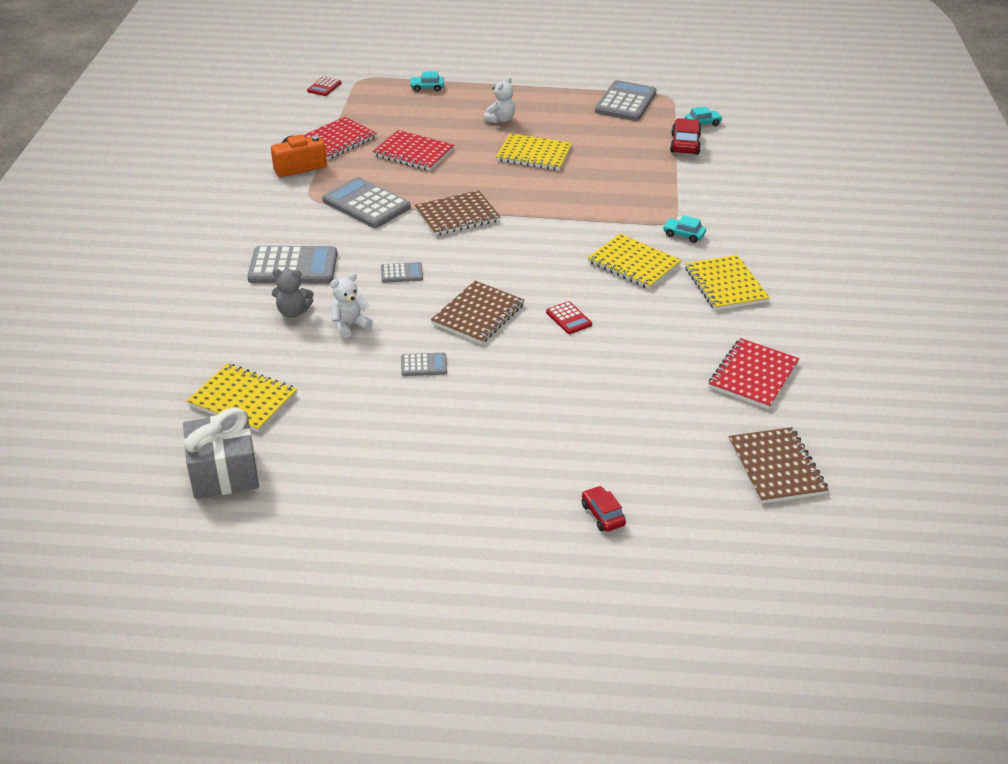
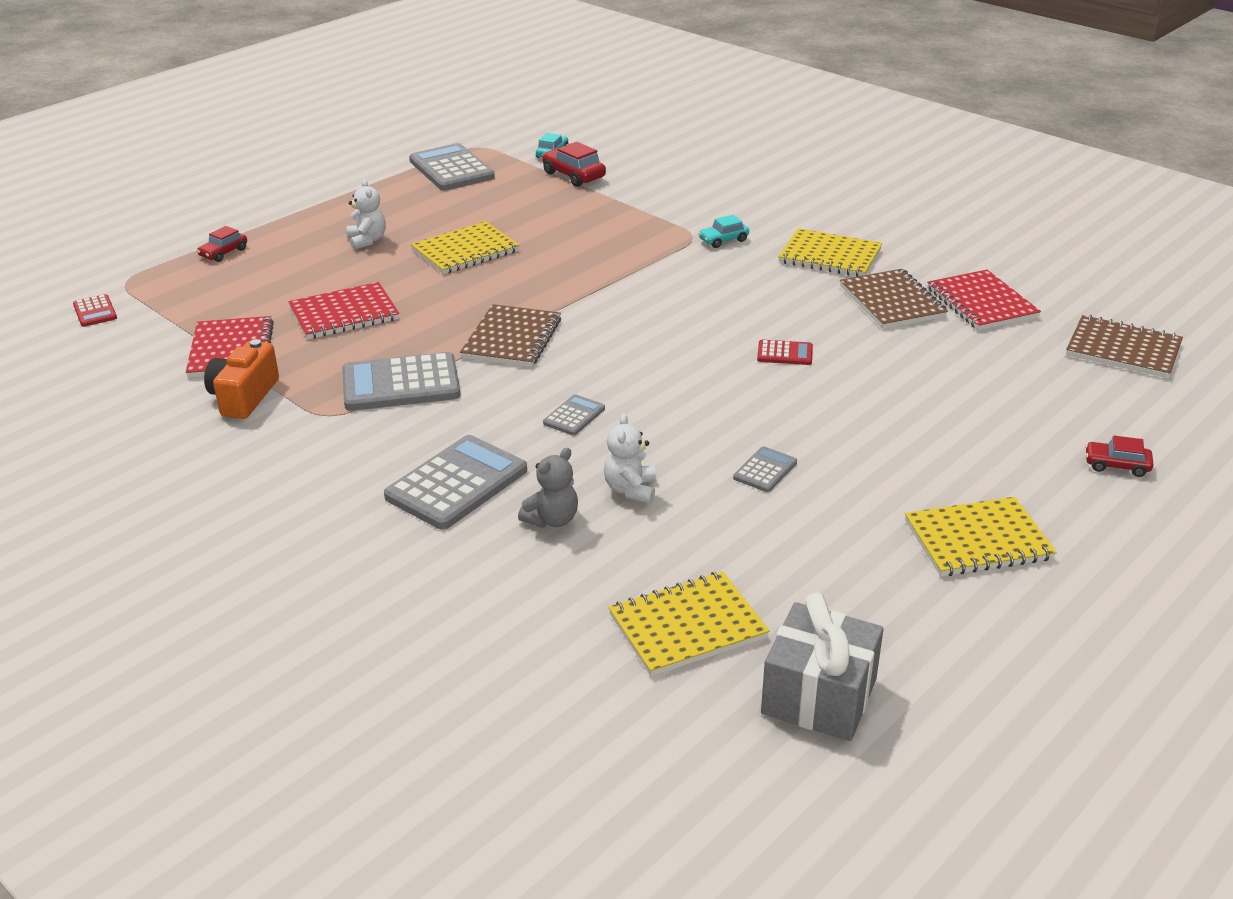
camera: 50 degrees left, 5 degrees down
turquoise car [410,72,444,92] -> red car [197,226,247,262]
brown notebook [431,281,524,344] -> brown notebook moved to [840,269,948,329]
yellow notebook [588,234,681,289] -> yellow notebook moved to [905,497,1057,576]

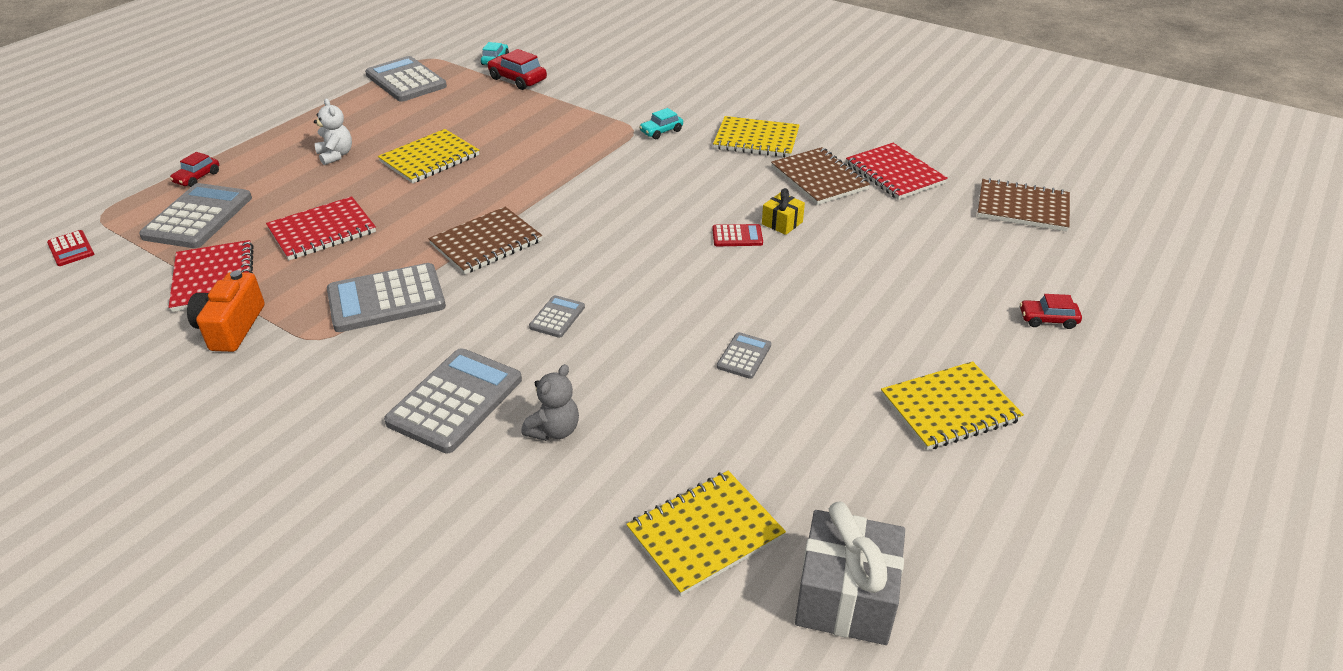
camera: 10 degrees left, 5 degrees up
brown notebook [460,304,561,367] -> brown notebook turned 45 degrees clockwise [428,207,542,274]
white teddy bear [604,414,656,503] -> none
none -> grey calculator [139,183,252,248]
none -> yellow gift [762,188,805,235]

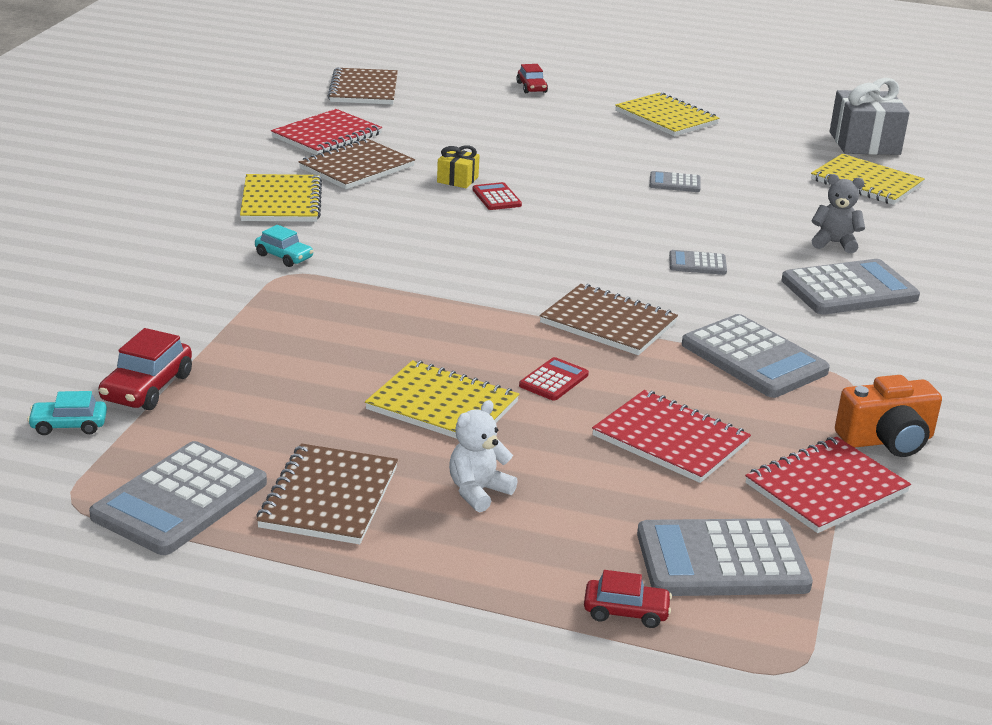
camera: 110 degrees left, 10 degrees down
red calculator [47,230,94,266] -> red calculator moved to [519,357,589,401]
grey calculator [384,348,522,453] -> grey calculator turned 150 degrees clockwise [781,259,920,315]
none -> brown notebook [256,443,398,544]

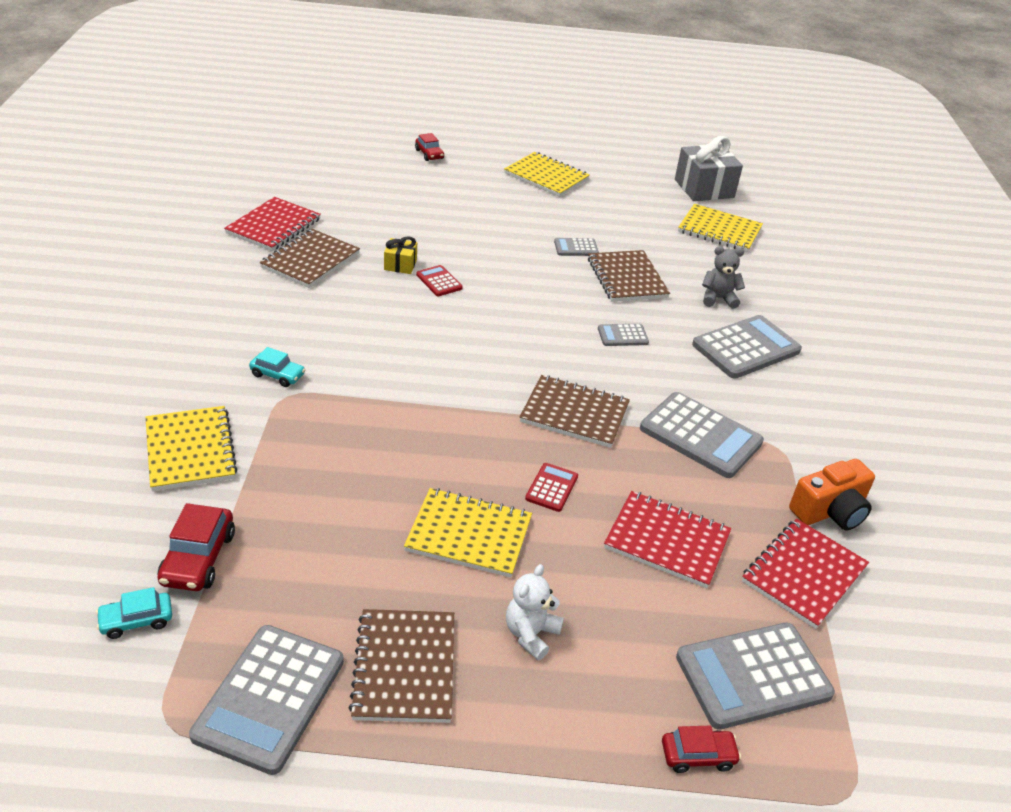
camera: 15 degrees left, 10 degrees up
yellow notebook [240,174,322,222] -> yellow notebook moved to [145,406,237,491]
brown notebook [328,68,398,105] -> brown notebook moved to [588,250,670,302]

